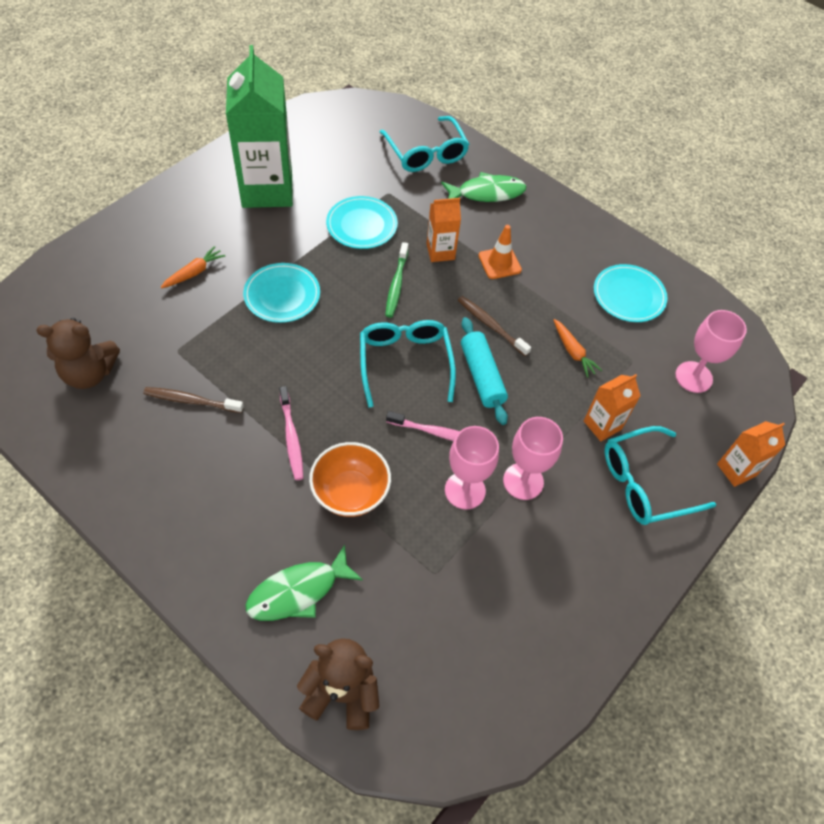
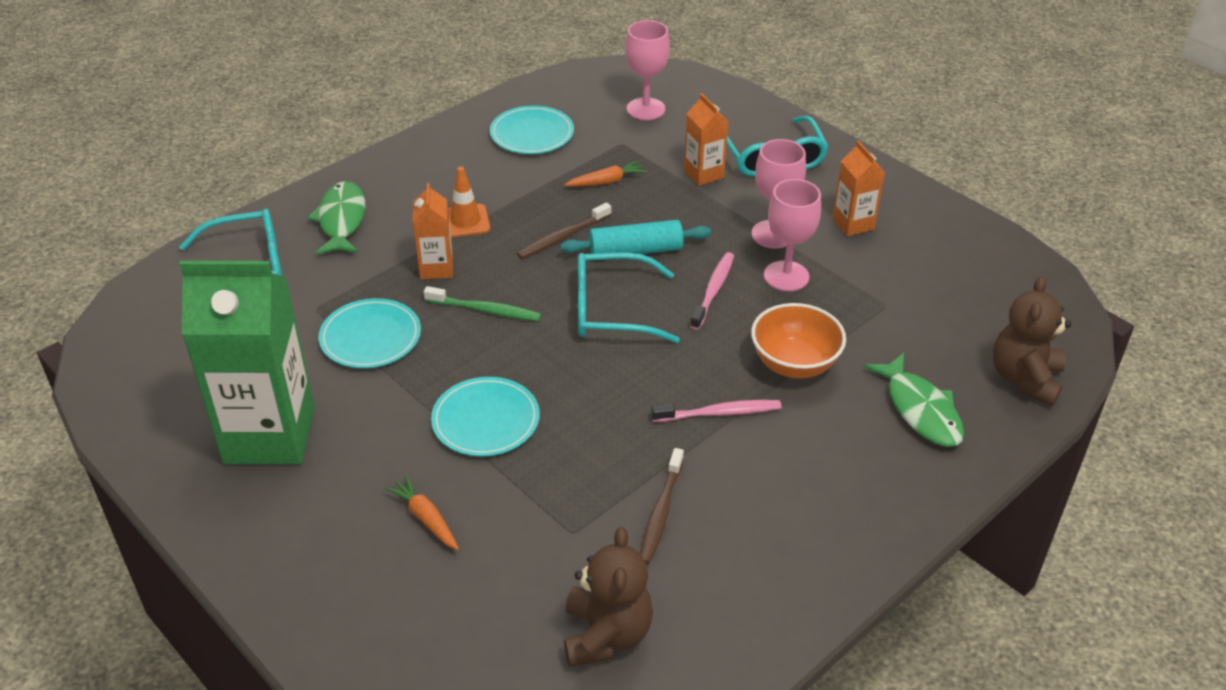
camera: 80 degrees left, 15 degrees down
orange carton [717,421,785,487] -> orange carton moved to [833,141,885,236]

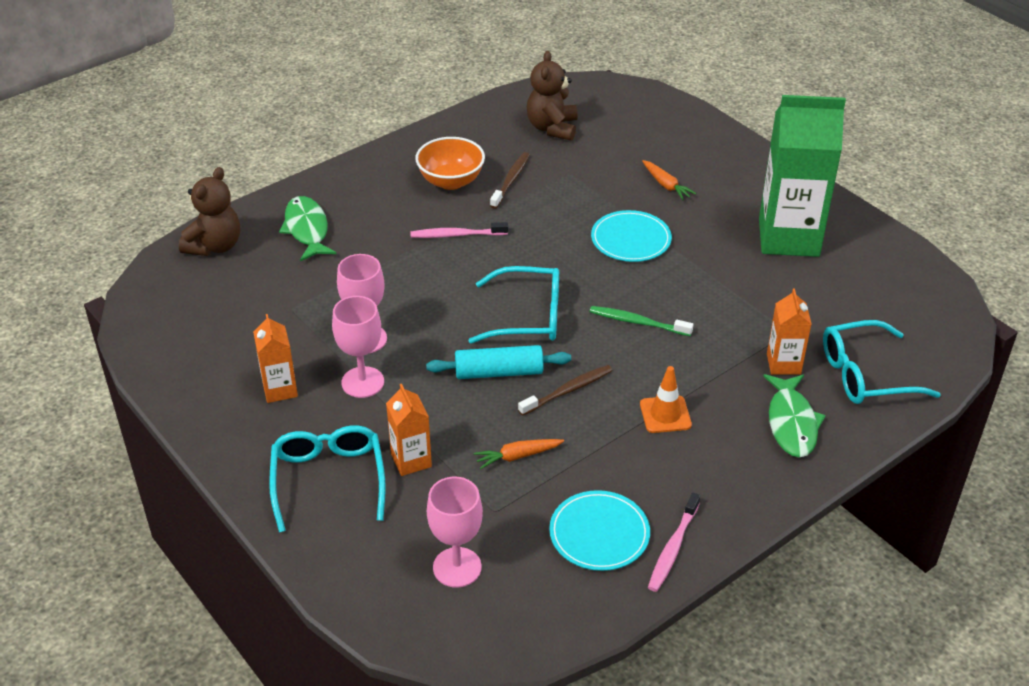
camera: 175 degrees left, 0 degrees up
turquoise plate [318,298,421,368] -> none
orange carton [413,183,453,279] -> orange carton moved to [767,289,812,375]
pink toothbrush [690,252,734,330] -> pink toothbrush moved to [648,493,700,592]
orange bowl [751,303,846,378] -> orange bowl moved to [415,137,485,190]

